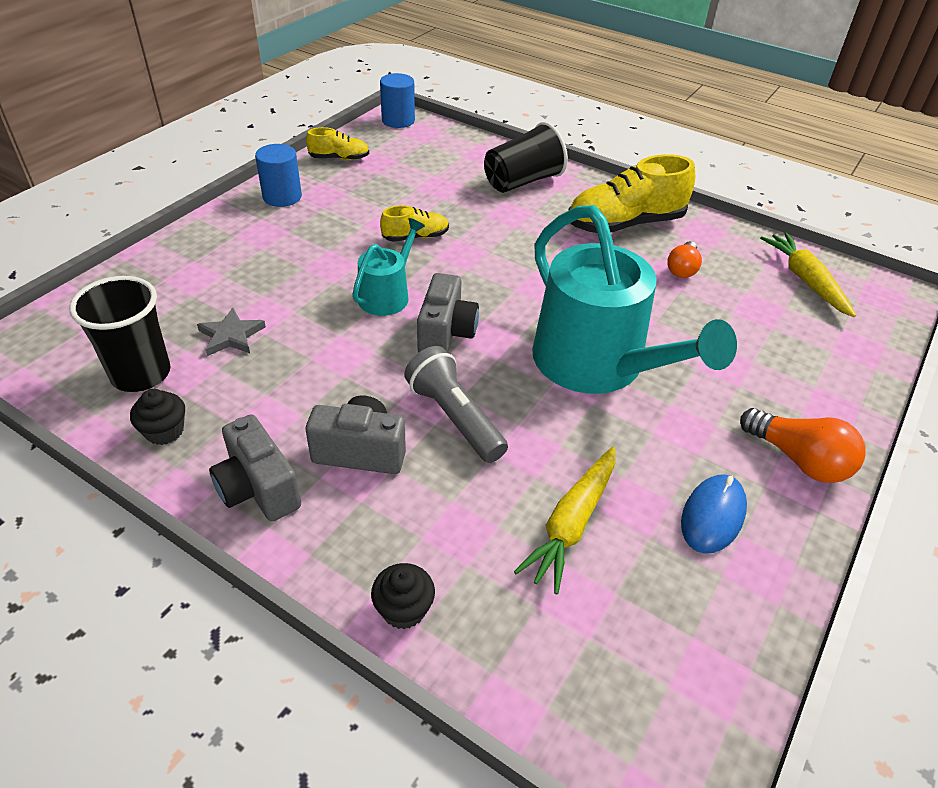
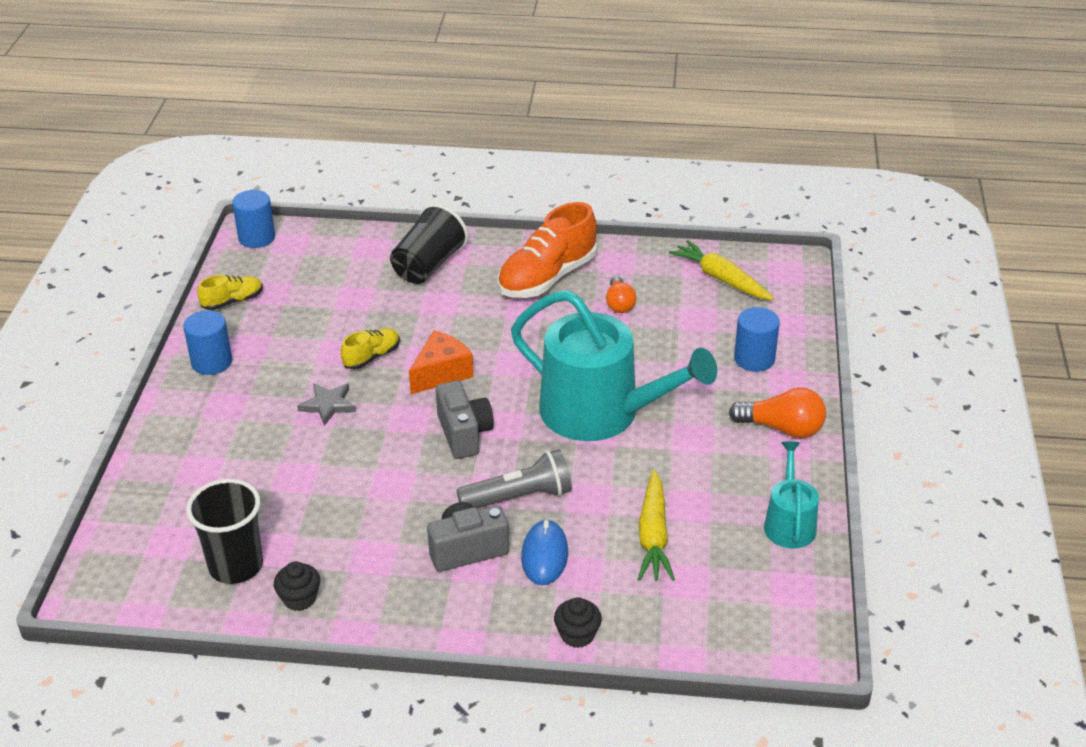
camera: 25 degrees left, 5 degrees down
grey star [197,308,266,356] -> grey star moved to [297,383,356,426]
grey camera [209,414,301,522] -> none
turquoise watering can [352,218,425,316] -> turquoise watering can moved to [764,442,819,549]
grey flashlight [404,346,508,463] -> grey flashlight turned 135 degrees clockwise [457,449,572,508]
yellow shoe [568,154,695,233] -> orange shoe [498,202,597,298]
blue mouse [681,474,747,554] -> blue mouse moved to [521,519,568,585]
none -> orange cheese [409,330,474,394]
none -> blue cylinder [734,307,780,372]

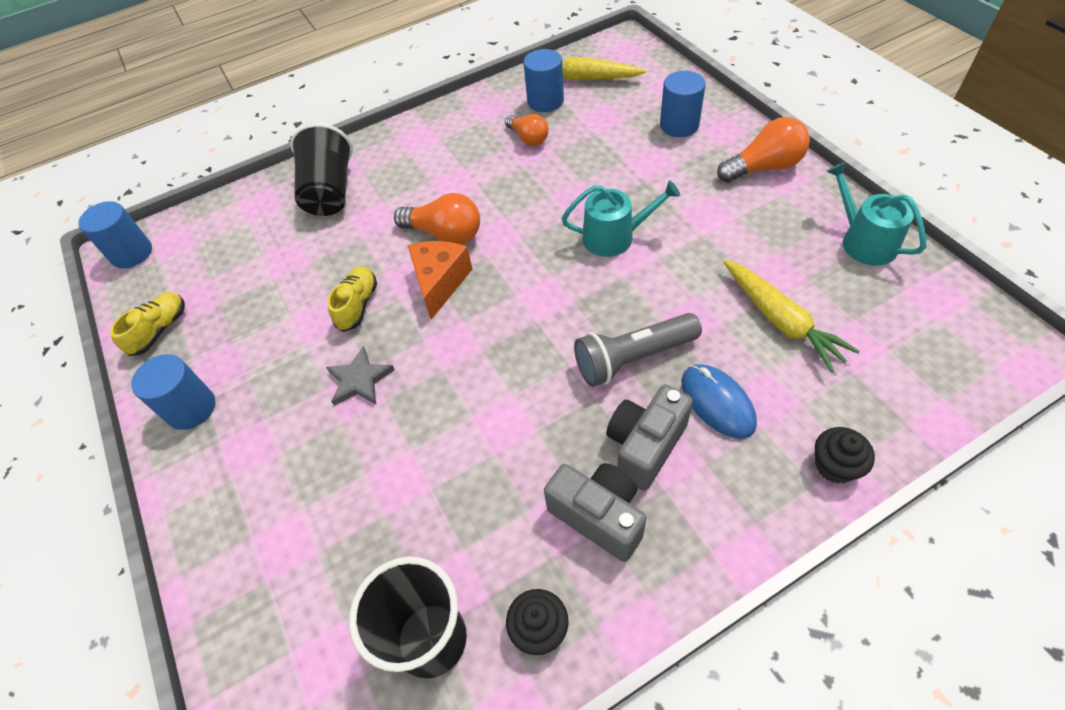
camera: 30 degrees left, 15 degrees up
grey camera [436,381,494,459] -> grey camera moved to [544,463,646,562]
grey flashlight [457,449,572,508] -> grey flashlight turned 150 degrees counterclockwise [574,313,702,387]
orange shoe [498,202,597,298] -> none
turquoise watering can [511,290,717,441] -> turquoise watering can [561,180,680,257], size x0.49
none -> orange light bulb [394,193,480,245]
none -> blue cylinder [524,49,564,112]

